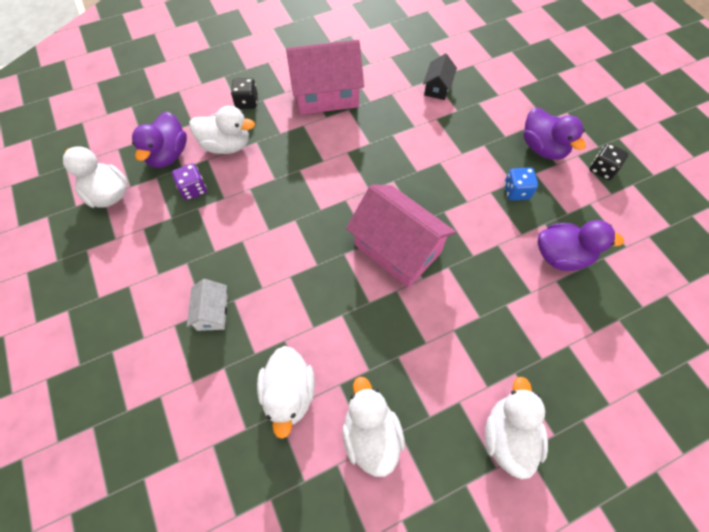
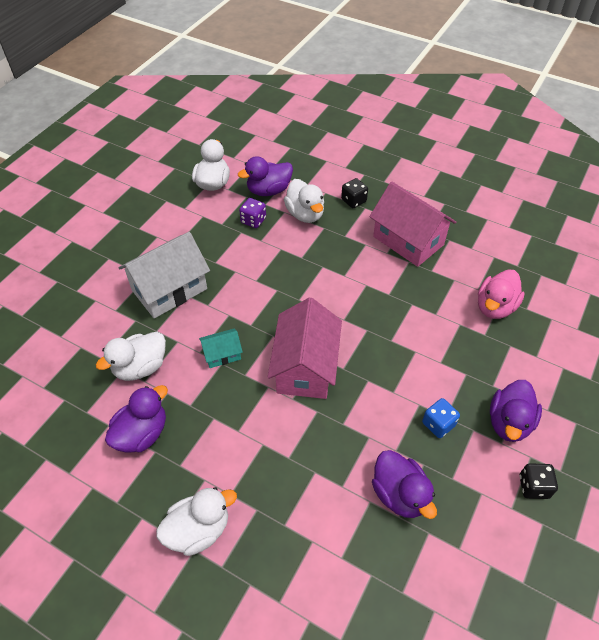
camera: 55 degrees right, 10 degrees down
white house [187,279,228,331] -> white house [118,232,210,318], size x2.04
white duck [343,377,405,477] -> purple duck [105,385,168,453]
black house [423,53,457,100] -> pink duck [478,269,525,319]
none -> turquoise house [199,329,243,368]

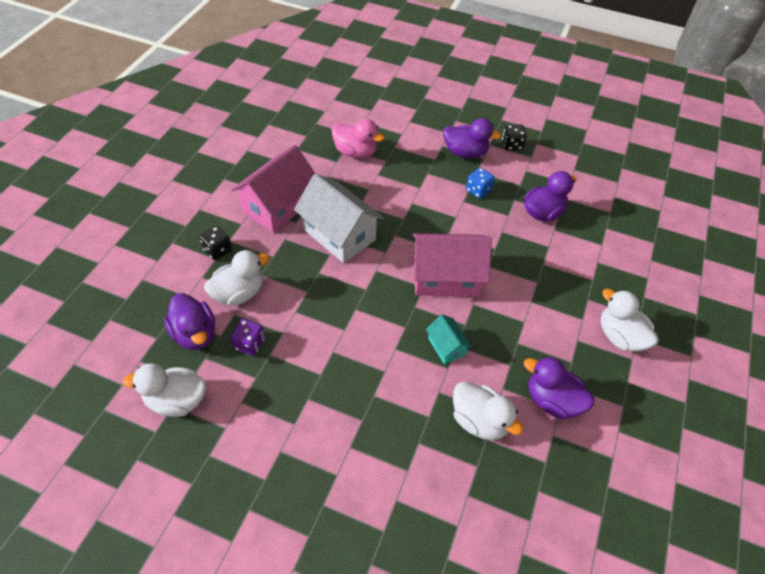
camera: 100 degrees left, 0 degrees up
white house [118,232,210,318] -> white house moved to [294,174,384,263]

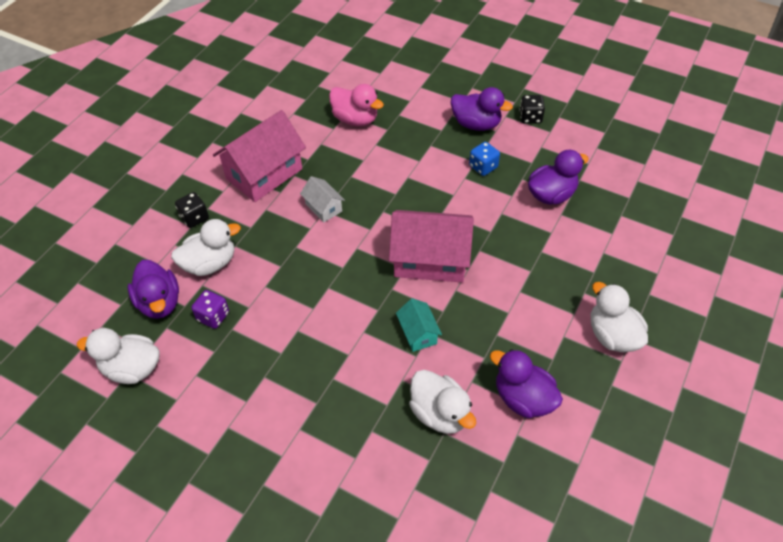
camera: 10 degrees right, 0 degrees up
white house [294,174,384,263] -> white house [300,176,345,223], size x0.49

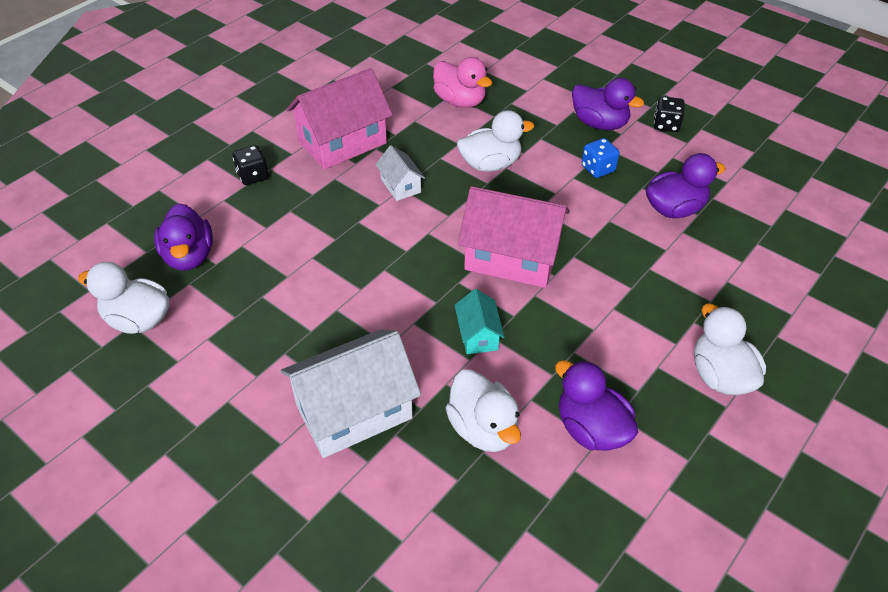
camera: 10 degrees right, 5 degrees down
white duck [171,219,241,276] -> white duck moved to [457,110,534,172]
purple dice [191,290,229,329] -> none
none -> white house [280,330,421,458]

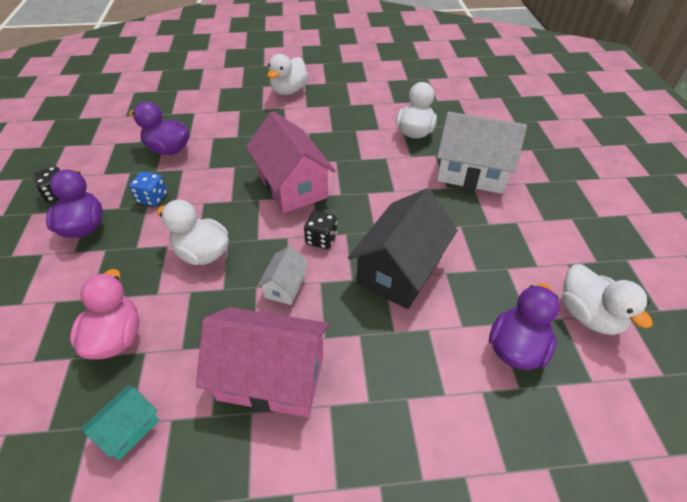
camera: 135 degrees left, 0 degrees up
black dice [233,145,269,185] -> black dice moved to [304,211,337,249]
turquoise house [455,289,505,354] -> turquoise house moved to [81,385,159,460]
purple duck [555,360,638,451] -> none
none -> black house [348,188,458,309]

